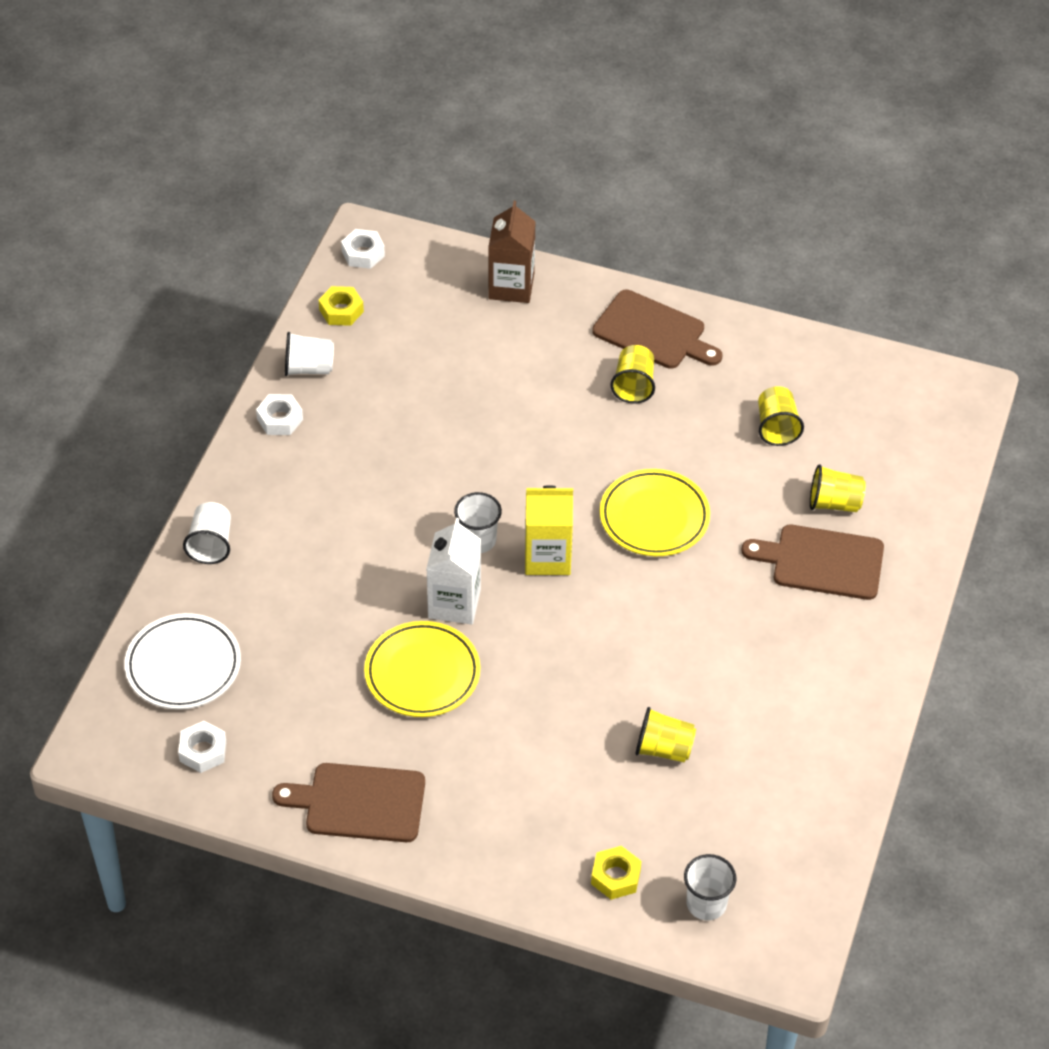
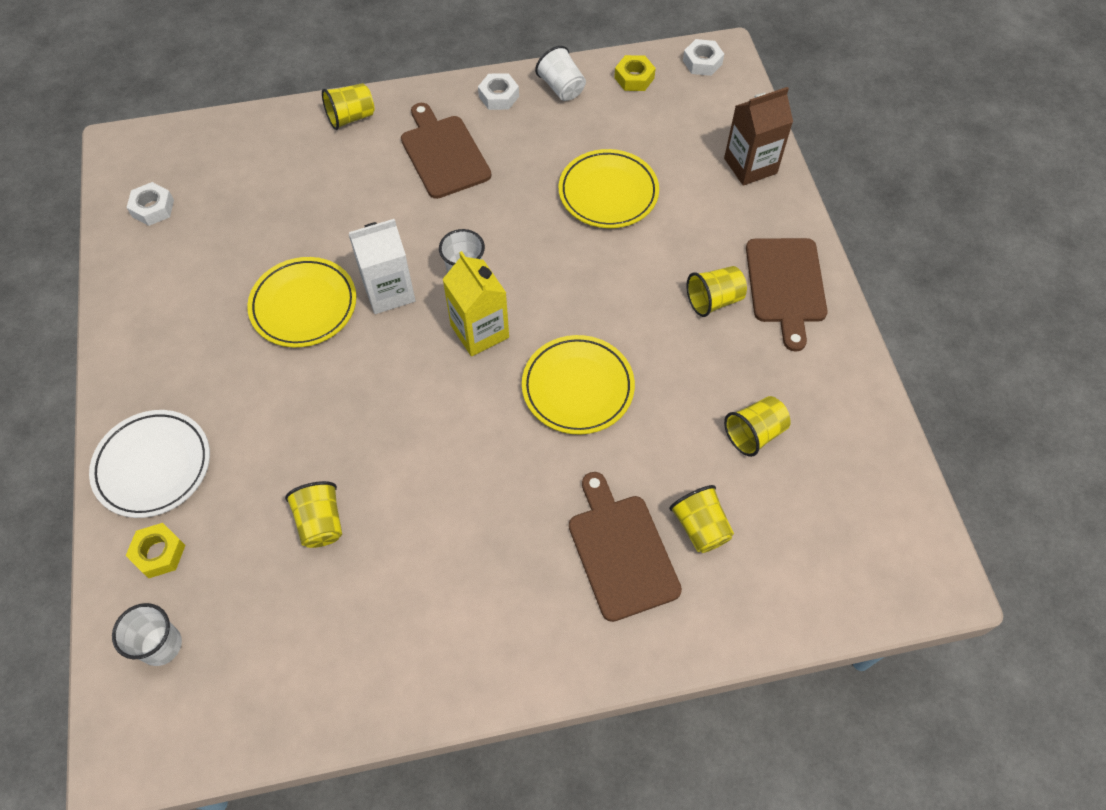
camera: 60 degrees right, 10 degrees up
white plate [124,613,241,709] -> white plate moved to [89,410,210,518]
white cup [183,502,231,564] -> yellow cup [322,83,374,130]
brown cutting board [272,763,425,842] -> brown cutting board moved to [401,103,491,199]
none -> yellow plate [559,149,659,228]

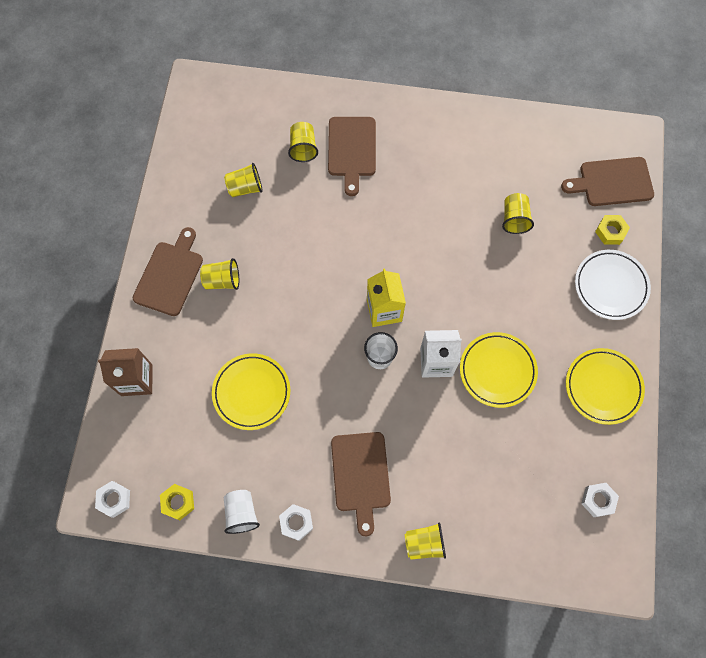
camera: 160 degrees left, 10 degrees up
white cup [112,603,182,666] -> brown cutting board [561,157,654,206]
yellow plate [522,335,635,434] -> yellow plate moved to [566,348,645,425]

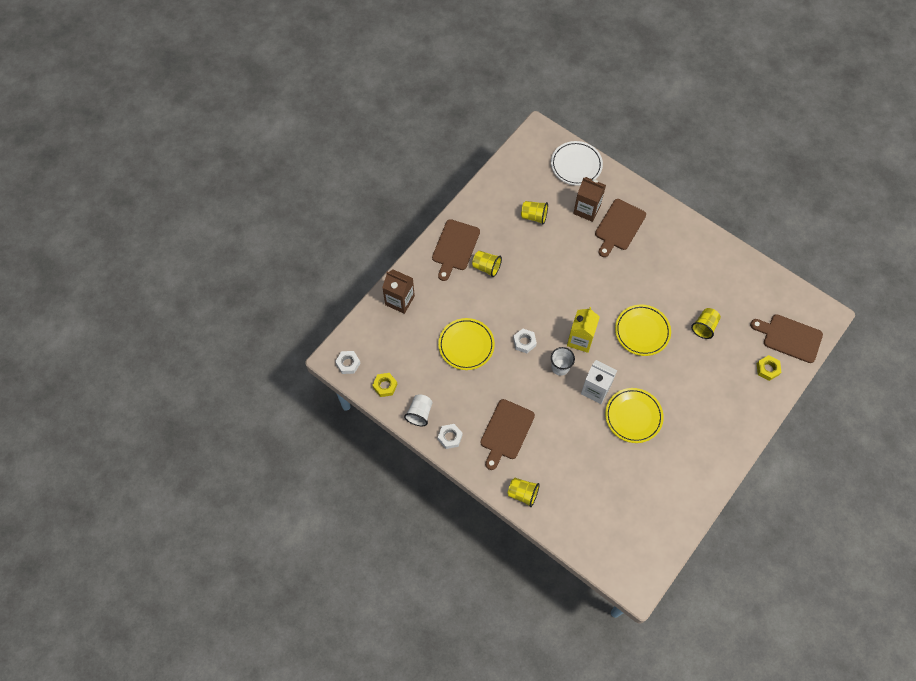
camera: 30 degrees right, 5 degrees down
brown cutting board [132,227,203,316] -> brown cutting board turned 150 degrees clockwise [432,219,480,281]
yellow cup [288,122,318,162] -> brown carton [573,177,606,222]
yellow plate [566,348,645,425] -> yellow plate moved to [615,305,671,356]
white plate [575,250,651,320] -> white plate moved to [551,141,603,186]
white nut [581,483,619,517] -> white nut moved to [513,329,537,353]

